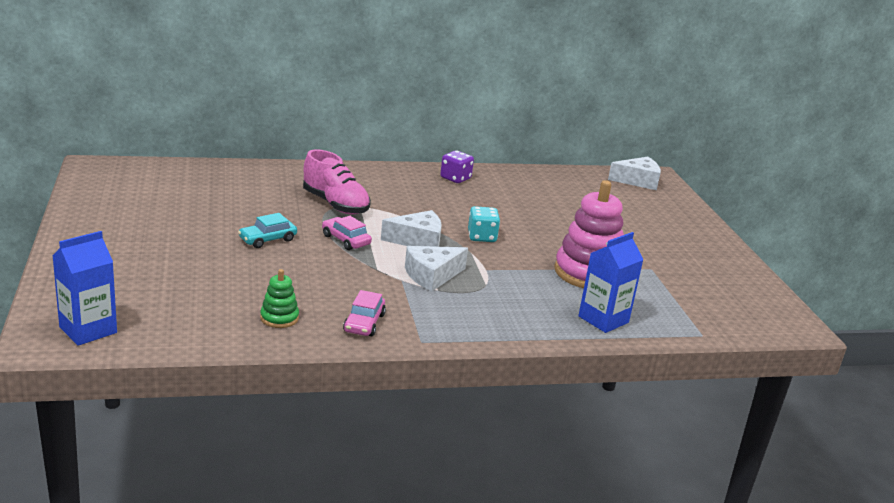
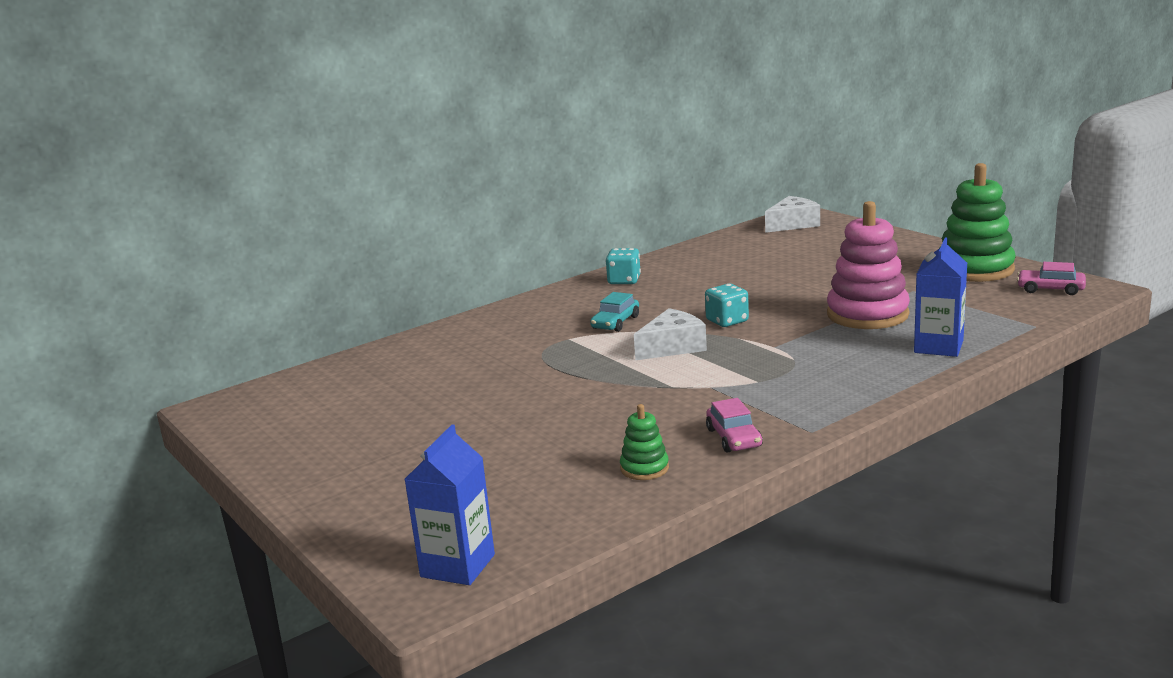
camera: 20 degrees left, 5 degrees down
turquoise car [238,213,297,248] -> turquoise car moved to [590,292,639,332]
pink shoe [303,149,371,215] -> none
pink car [322,216,372,250] -> pink car moved to [1017,262,1086,295]
white cheese [405,246,468,291] -> none
purple dice [440,150,474,183] -> turquoise dice [606,248,641,284]
none -> green stacking toy [942,163,1016,282]

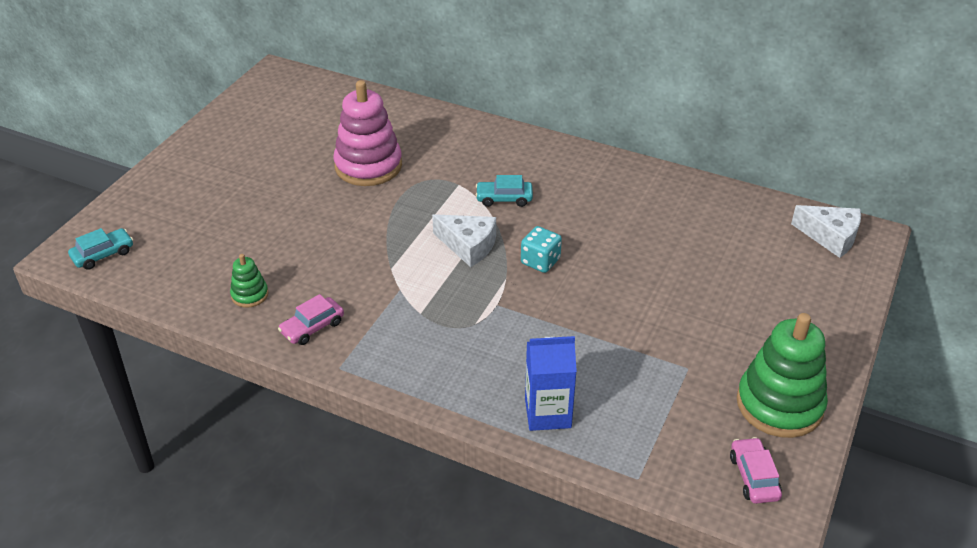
camera: 60 degrees right, 20 degrees up
blue carton [405,425,495,585] -> turquoise car [68,228,133,270]
turquoise dice [606,248,641,284] -> none
pink stacking toy [827,201,910,329] -> pink stacking toy moved to [333,80,402,186]

